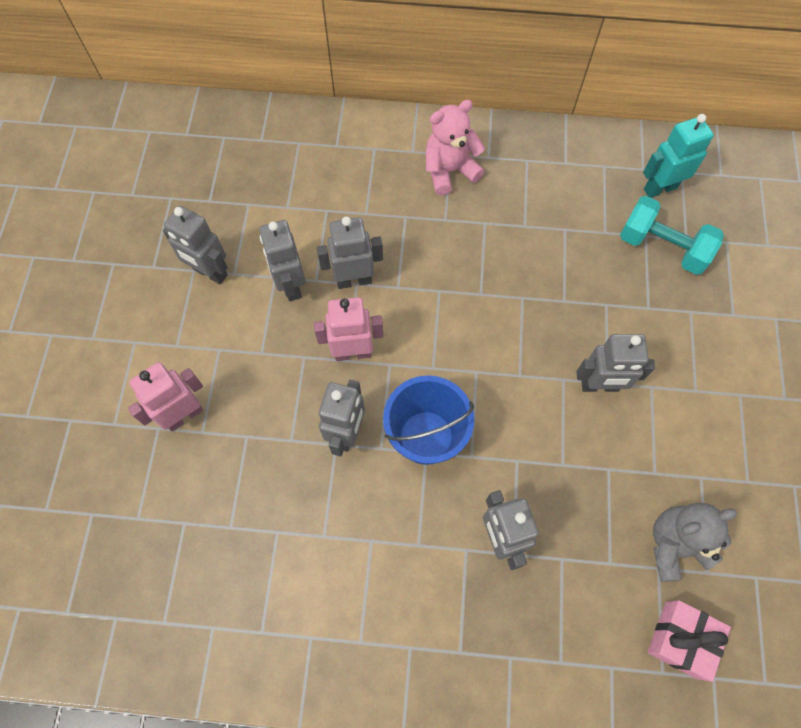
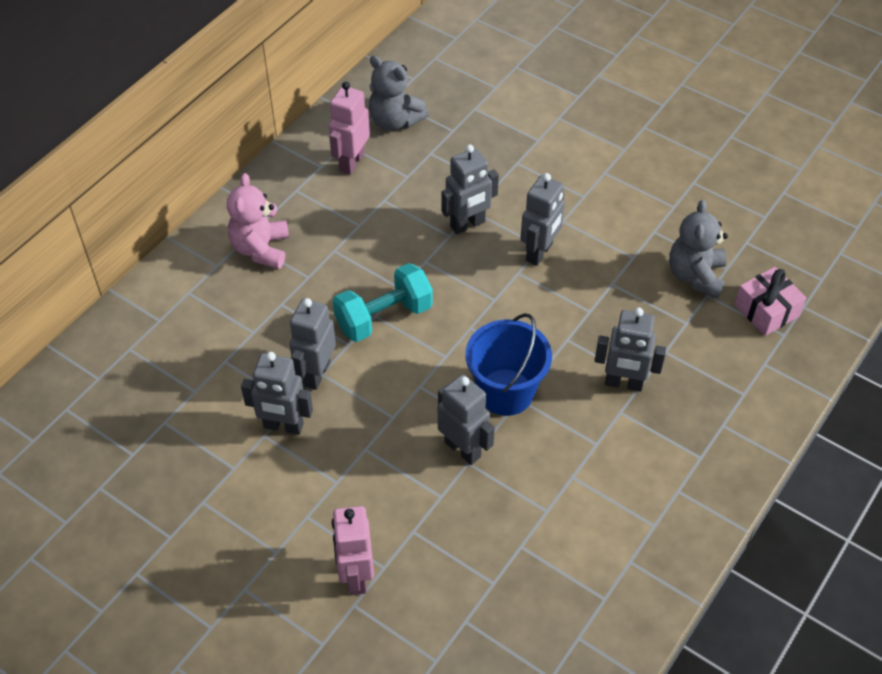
camera: 60 degrees left, 15 degrees down
grey robot [163,206,228,284] -> grey robot moved to [441,144,499,234]
pink robot [314,297,383,361] -> pink robot moved to [329,82,370,175]
turquoise dumbbell [620,196,724,275] -> turquoise dumbbell moved to [333,263,433,342]
turquoise robot [643,114,714,198] -> grey teddy bear [369,56,429,131]

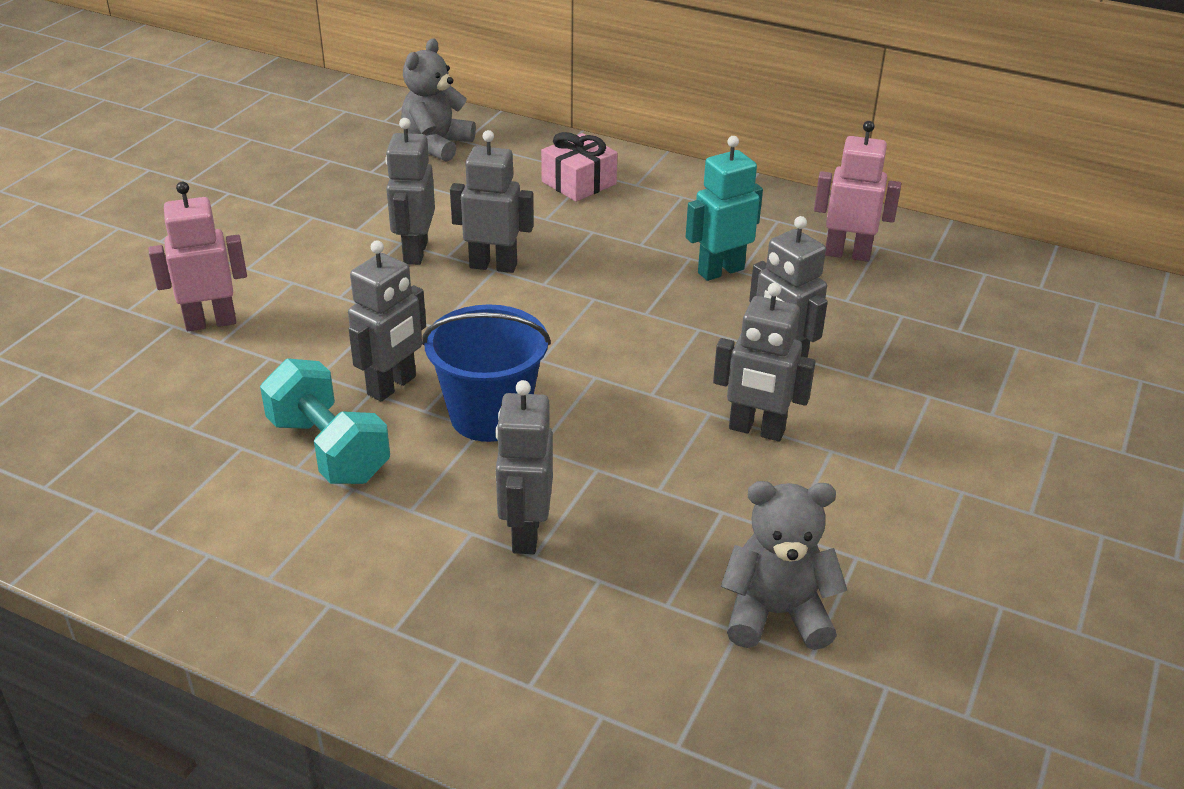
camera: 80 degrees right, 15 degrees down
pink teddy bear [227,173,289,269] -> none
turquoise dumbbell [333,263,433,342] -> turquoise dumbbell moved to [260,358,390,484]
grey teddy bear [369,56,429,131] -> grey teddy bear moved to [401,38,476,162]
pink gift [735,267,806,336] -> pink gift moved to [541,132,617,202]
none -> turquoise robot [686,136,763,281]

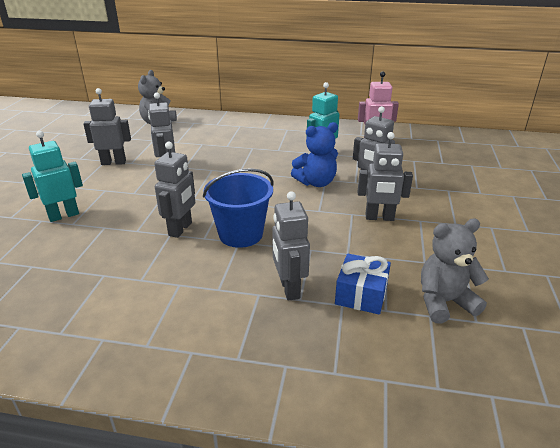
camera: 15 degrees left, 5 degrees down
pink robot [149,182,247,331] -> turquoise robot [22,131,83,222]
turquoise dumbbell [260,358,390,484] -> none
grey robot [450,130,534,273] -> grey robot moved to [83,88,131,165]
pink gift [541,132,617,202] -> none
none -> blue teddy bear [291,122,338,187]
none -> blue gift [335,253,391,315]

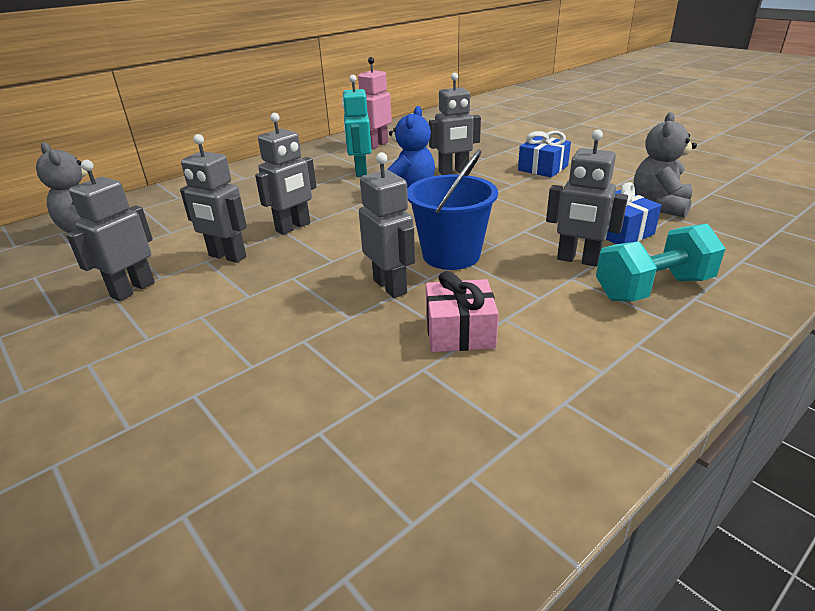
camera: 50 degrees left, 0 degrees up
turquoise robot [22,131,83,222] -> none
grey robot [358,132,413,221] -> grey robot moved to [255,113,316,235]
none -> pink gift [426,271,499,352]
none -> blue gift [518,131,571,177]
none -> turquoise dumbbell [596,224,725,301]

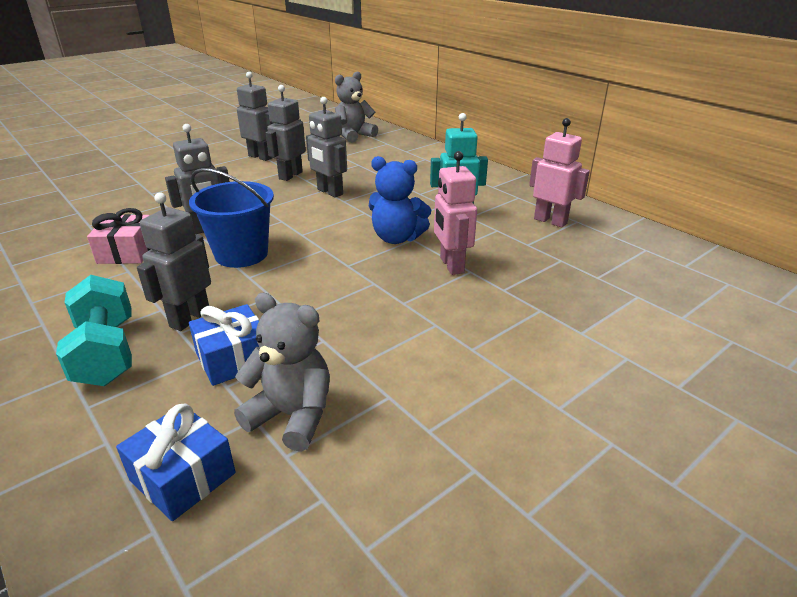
camera: 90 degrees right, 0 degrees up
grey robot [429,73,481,175] -> pink robot [434,151,477,275]
blue gift [518,131,571,177] -> blue gift moved to [116,404,236,521]

